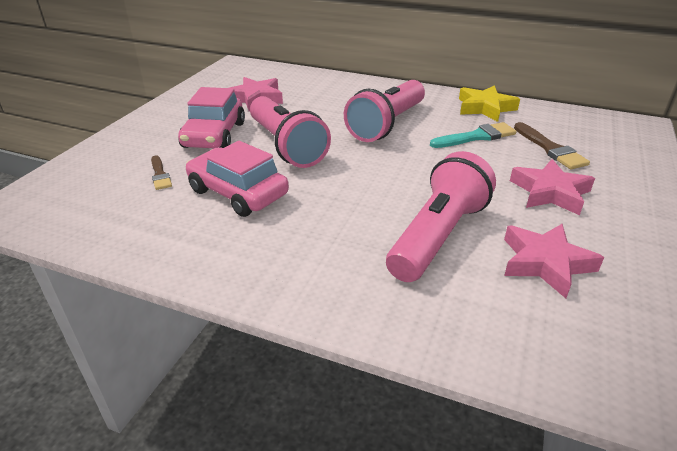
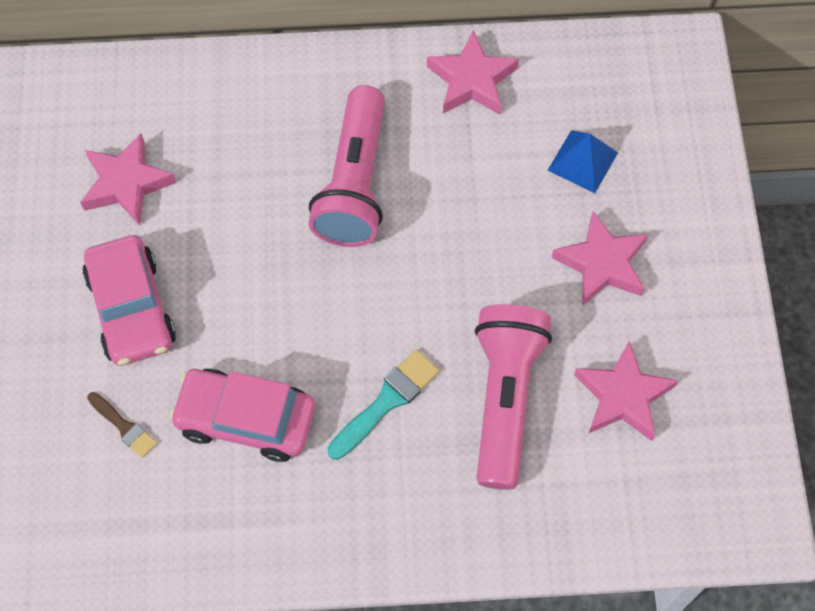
camera: 25 degrees left, 30 degrees up
pink flashlight [250,96,331,168] -> none
turquoise brush [430,122,516,148] -> turquoise brush moved to [327,349,440,460]
yellow star [459,85,520,122] -> pink star [427,30,519,115]
brown brush [514,122,590,169] -> blue pyramid [548,130,618,193]

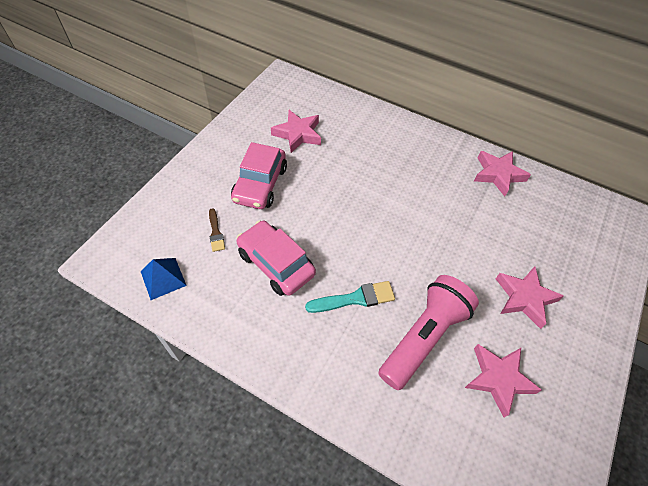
camera: 30 degrees right, 10 degrees down
pink flashlight [308,85,385,247] -> none
blue pyramid [548,130,618,193] -> blue pyramid moved to [141,258,187,300]

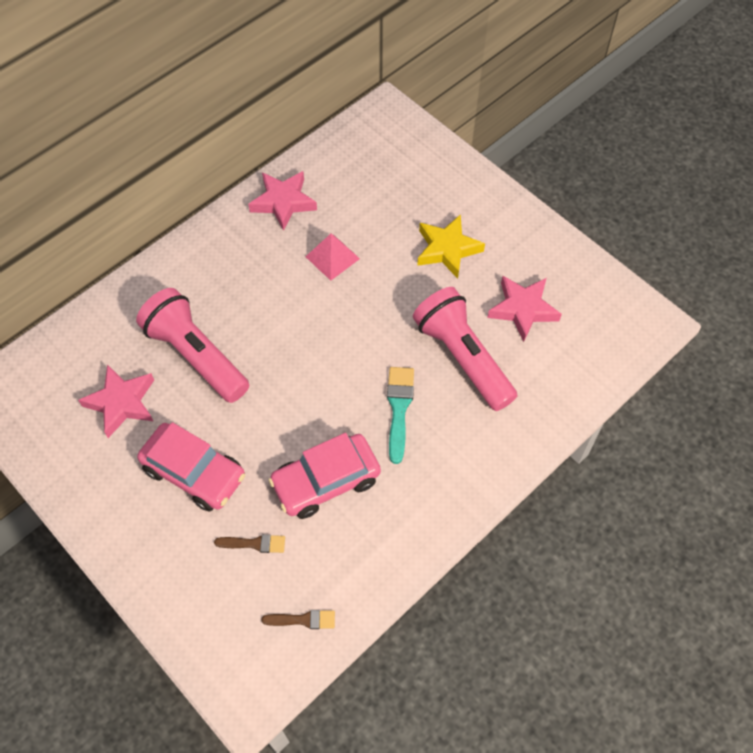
camera: 70 degrees left, 5 degrees up
blue pyramid [141,258,187,300] -> brown brush [261,610,335,629]
pink star [495,266,564,329] -> yellow star [417,214,485,279]
none -> pink flashlight [136,288,249,403]
none -> pink pyramid [305,234,360,281]

